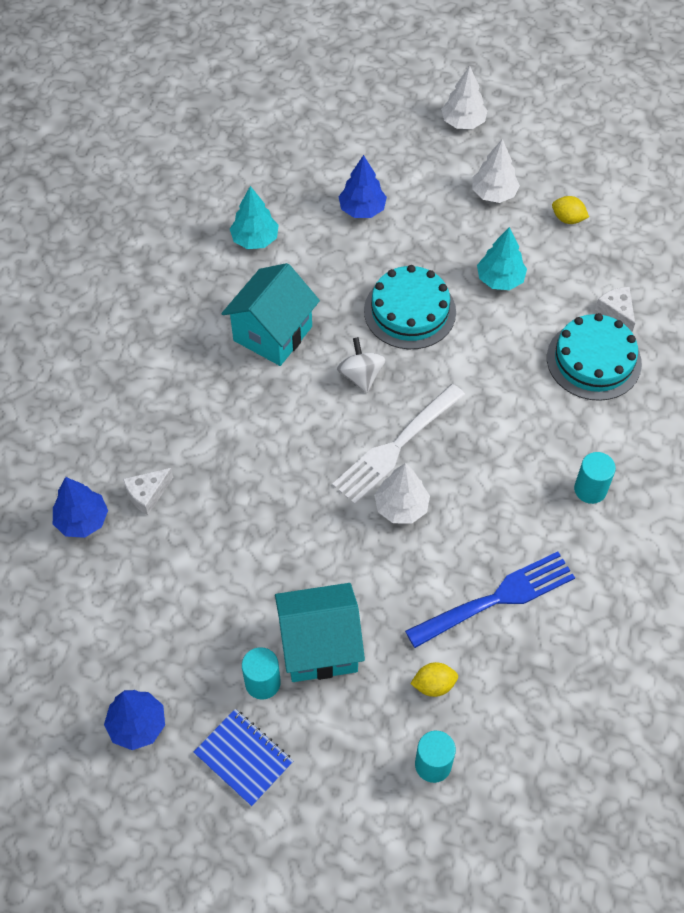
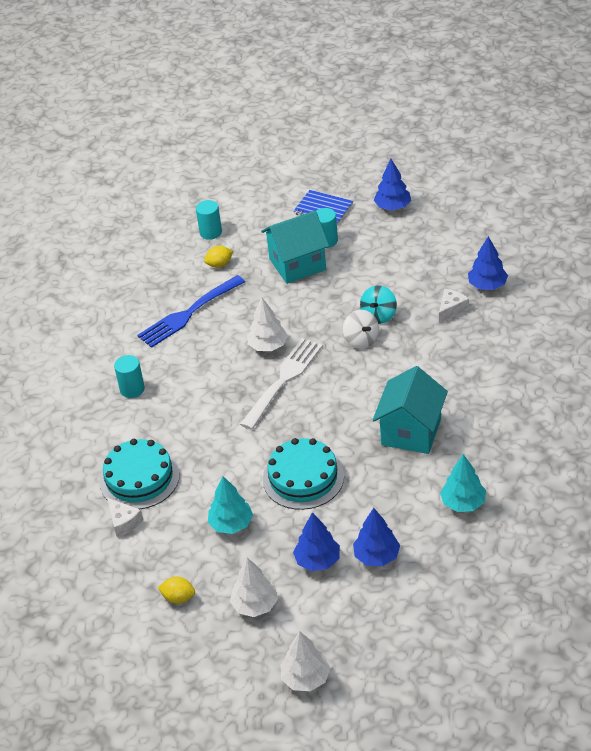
camera: 170 degrees right, 15 degrees down
white spinning top [337,337,386,393] -> white spinning top moved to [343,310,379,349]
none -> blue tree [293,512,340,571]
none -> turquoise spinning top [360,285,397,324]

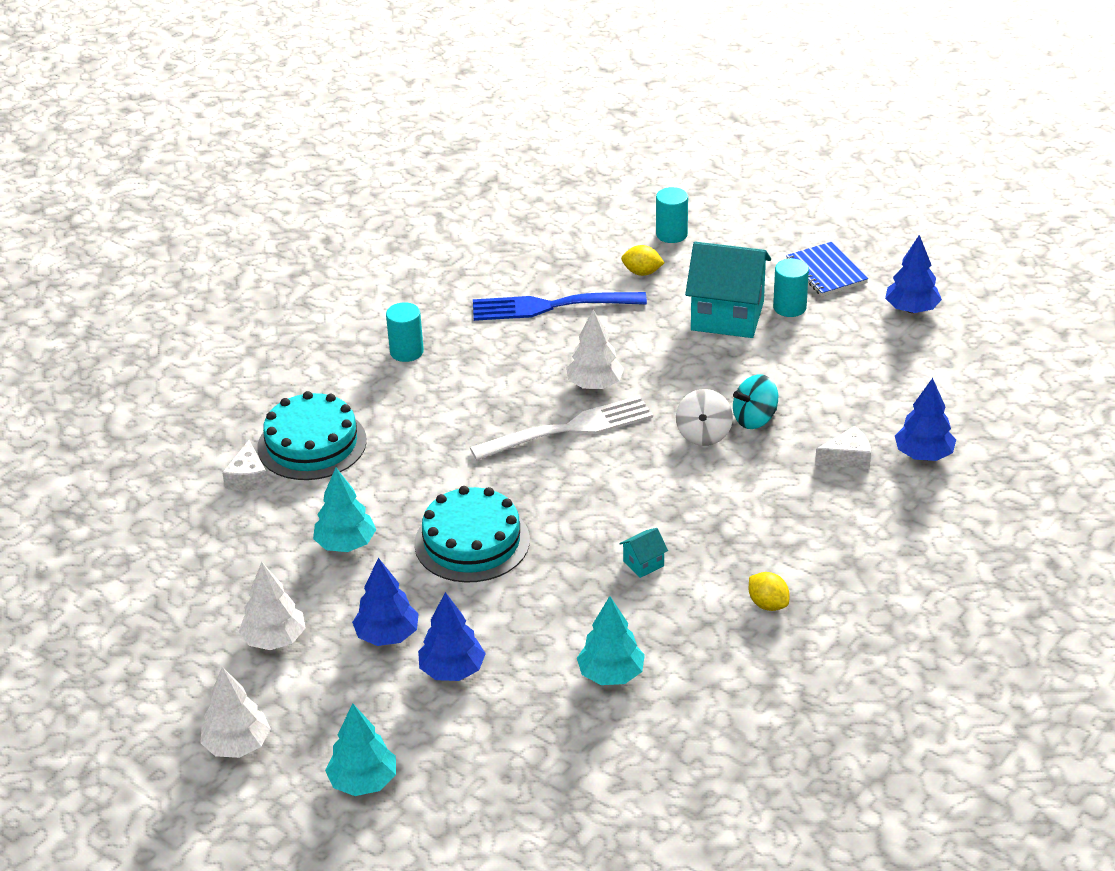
camera: 35 degrees right, 5 degrees down
yellow lemon [158,576,195,604] -> yellow lemon moved to [749,572,790,611]
turquoise house [373,366,448,454] -> turquoise house [619,528,668,578], size x0.41
none -> turquoise tree [325,703,396,796]

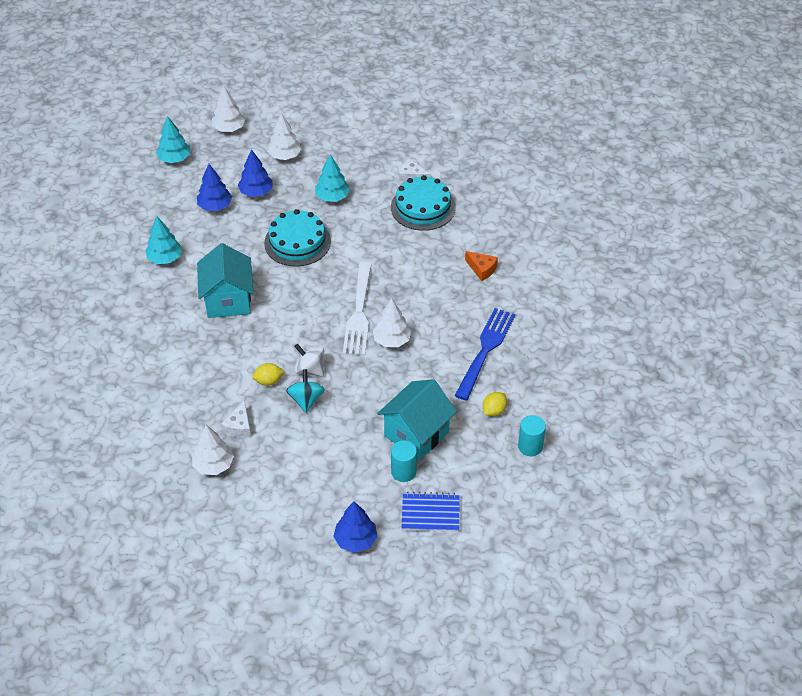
camera: 115 degrees right, 10 degrees up
turquoise cylinder [386,302,424,362] -> orange cheese [465,251,498,281]
turquoise house [619,528,668,578] -> turquoise house [197,243,253,318], size x2.44
yellow lemon [749,572,790,611] -> yellow lemon moved to [252,363,285,386]
blue tree [895,378,956,461] -> white tree [192,425,234,475]

